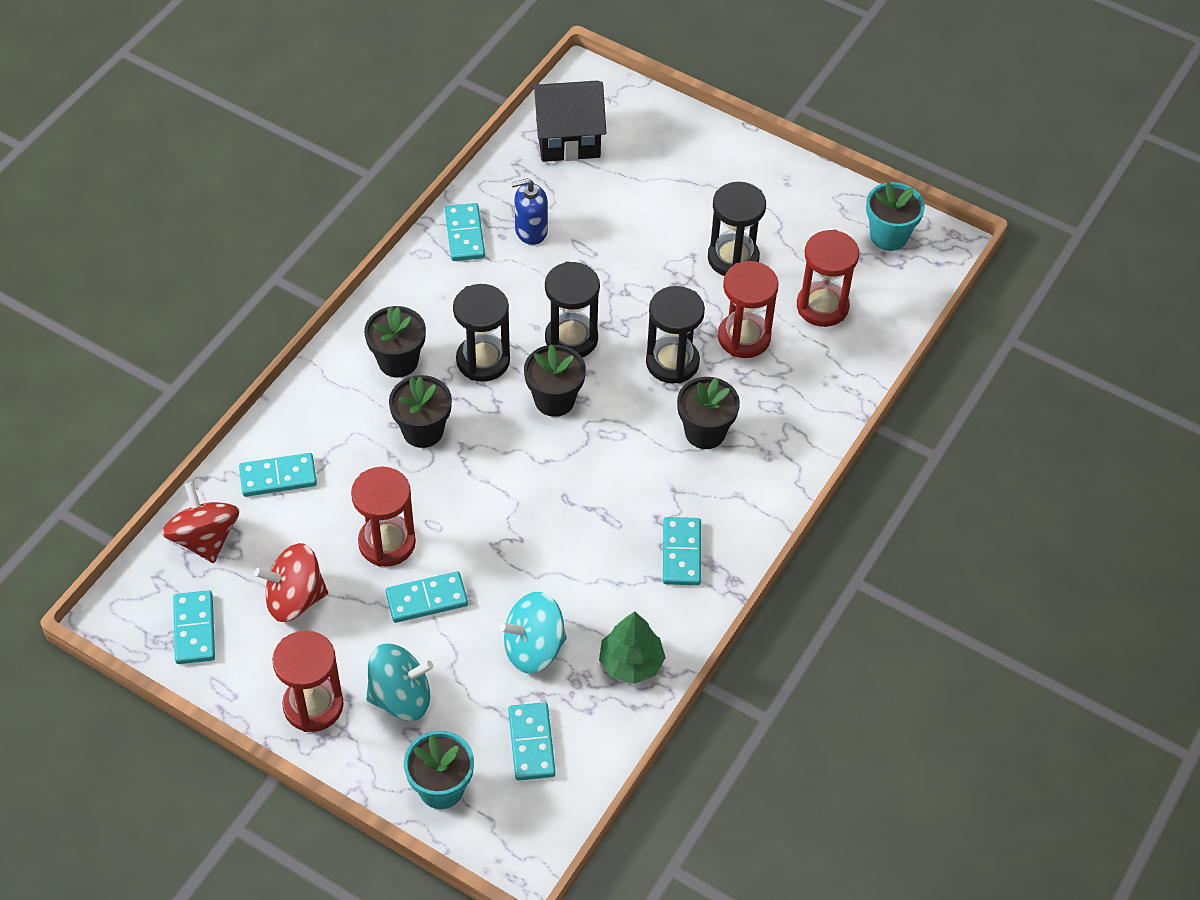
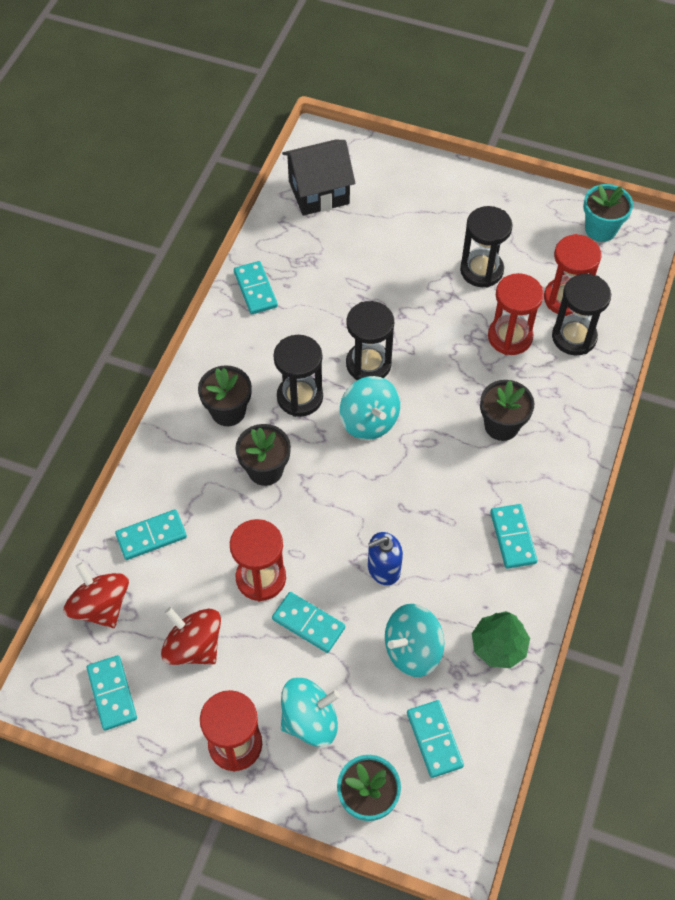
camera: 10 degrees left, 5 degrees up
red spinning top [254,543,328,622] -> red spinning top turned 60 degrees clockwise [161,607,221,665]
turquoise domino [385,572,468,623] -> turquoise domino turned 60 degrees clockwise [272,592,345,653]
blue soap dispenser [511,178,548,245] -> blue soap dispenser moved to [368,532,403,585]
black flower pot [524,344,586,417] -> turquoise spinning top [340,376,400,440]
black hourglass [646,286,705,384] -> black hourglass moved to [552,274,611,356]

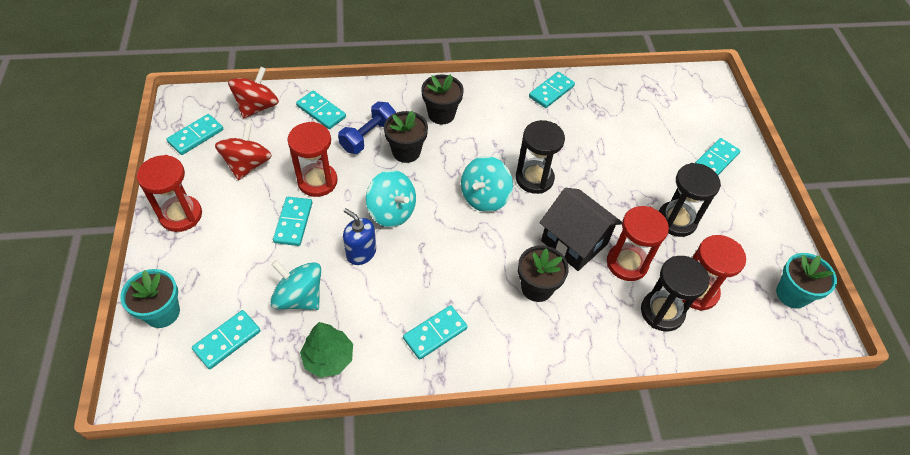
camera: 60 degrees right, 5 degrees down
black hourglass [273,335,323,417] -> none
turquoise spinning top [281,677,340,747] -> turquoise spinning top moved to [366,170,416,227]
black house [282,139,355,216] -> black house moved to [539,188,622,271]
none -> blue dumbbell [338,102,396,154]
none -> turquoise domino [695,138,741,175]

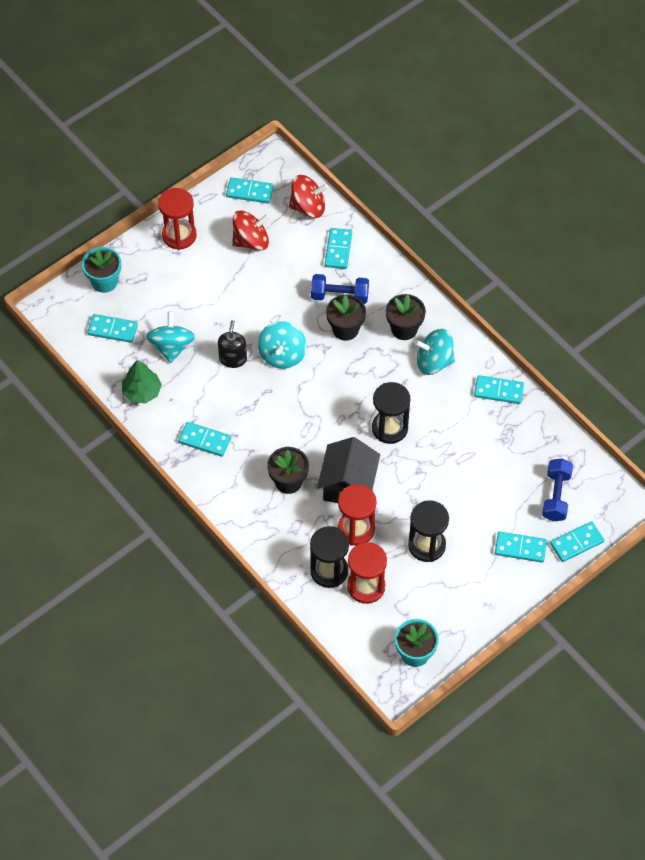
camera: 60 degrees right, 5 degrees up
turquoise domino [273,197,312,246] -> turquoise domino moved to [550,521,604,562]
red hourglass [287,122,337,197] -> none
blue soap dispenser [343,208,376,265] -> black soap dispenser [218,320,247,368]
turquoise spinning top [461,156,513,212] -> turquoise spinning top moved to [415,329,455,375]
none -> blue dumbbell [542,458,573,521]

